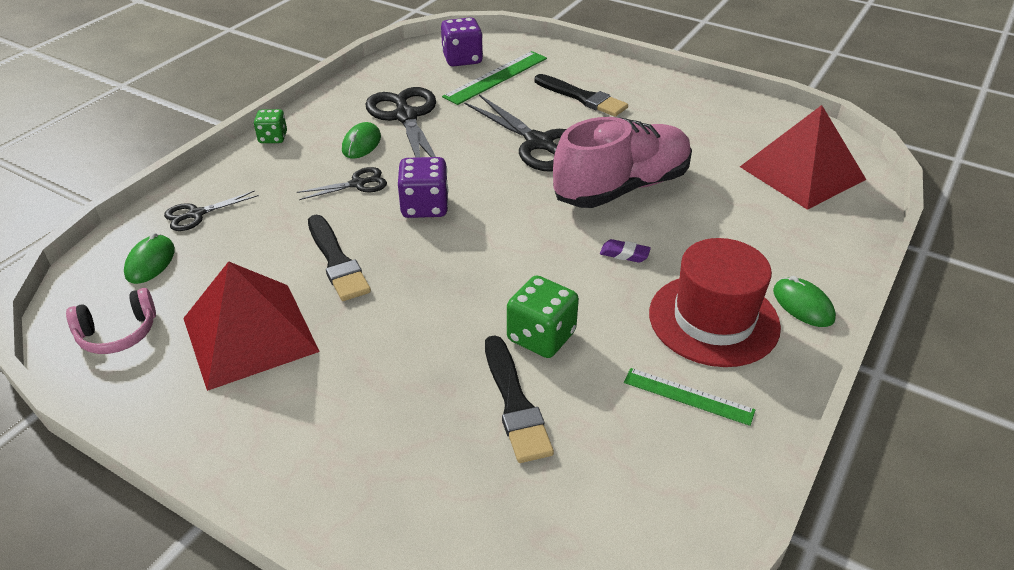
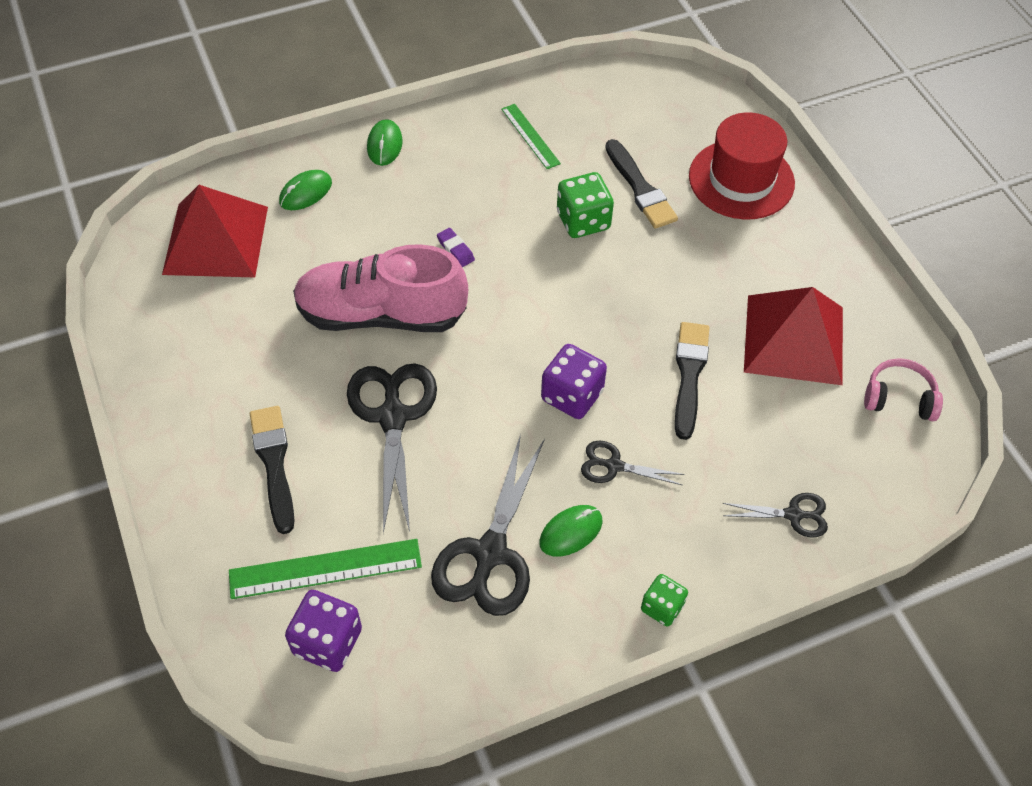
camera: 145 degrees left, 15 degrees up
green mouse [124,233,175,284] -> green mouse moved to [279,170,332,210]
black brush [485,335,554,463] -> black brush turned 135 degrees clockwise [605,139,678,229]
red hat [649,238,781,367] -> red hat moved to [689,112,795,220]

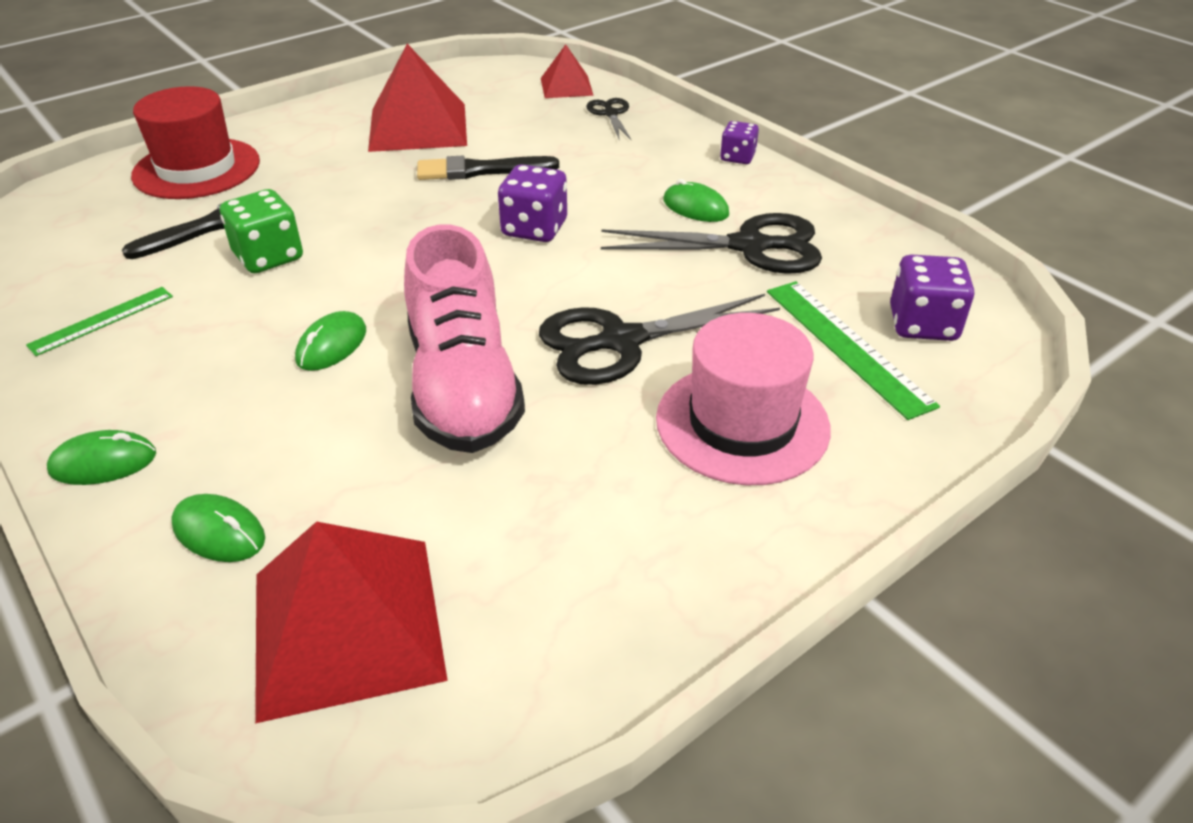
camera: 105 degrees left, 15 degrees down
black brush [250,406,294,534] -> pink hat [656,313,831,485]
purple eraser [437,228,475,267] -> green mouse [295,311,366,371]
black scissors [581,441,685,485] -> none
green dice [641,574,688,627] -> purple dice [720,121,759,164]
pink headphones [864,358,943,421] -> none
none -> red pyramid [541,44,594,98]

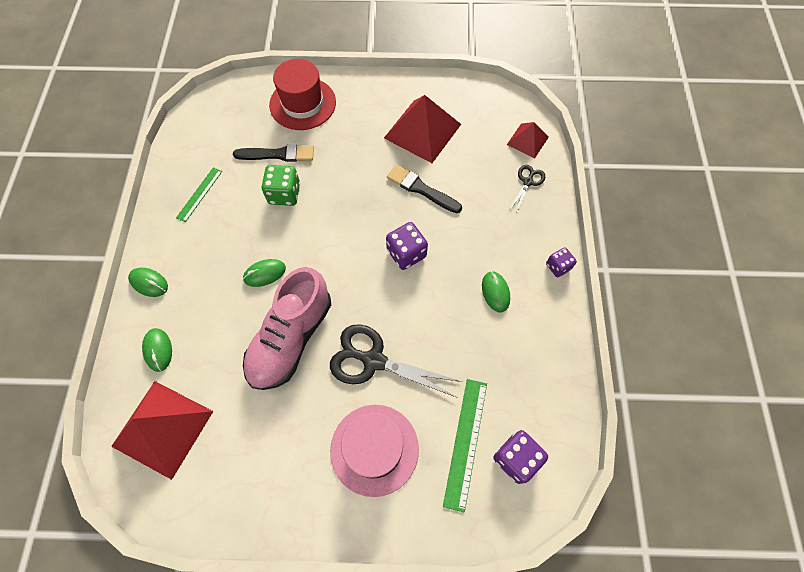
camera: 40 degrees right, 25 degrees up
green ruler [26,287,173,356] -> green ruler turned 60 degrees counterclockwise [176,167,222,222]
black scissors [601,213,822,274] -> none

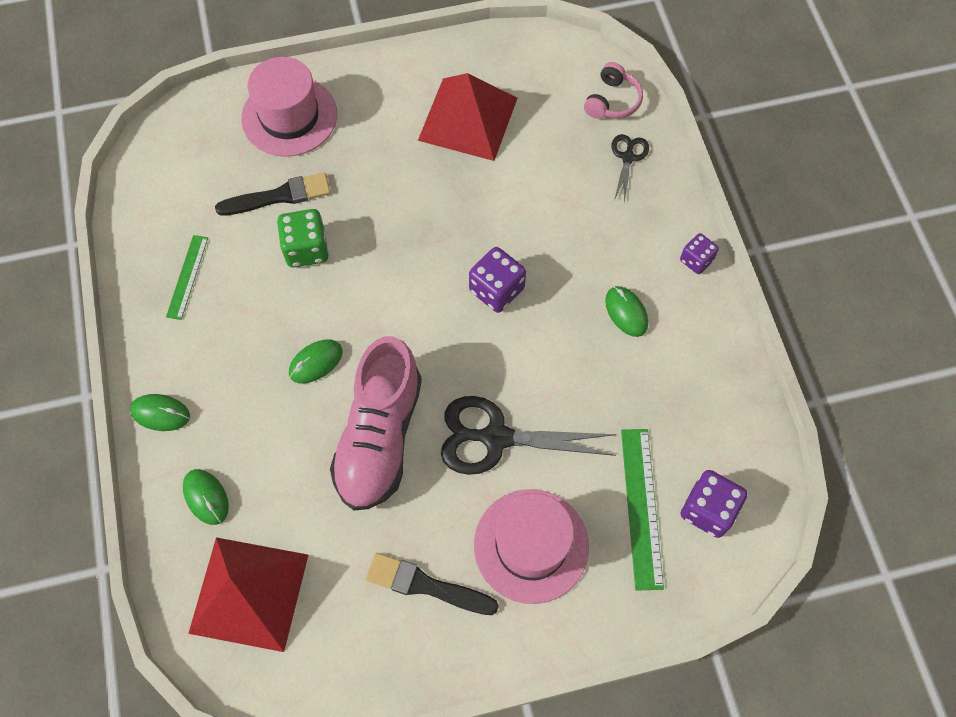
camera: 15 degrees left, 0 degrees up
red hat [269,59,336,130] -> pink hat [241,57,337,157]
black brush [387,165,462,213] -> black brush moved to [366,553,499,615]
red pyramid [507,122,549,159] -> pink headphones [584,62,643,119]

